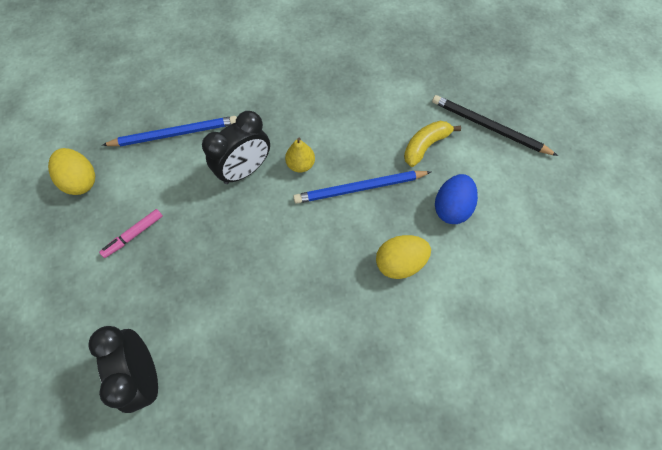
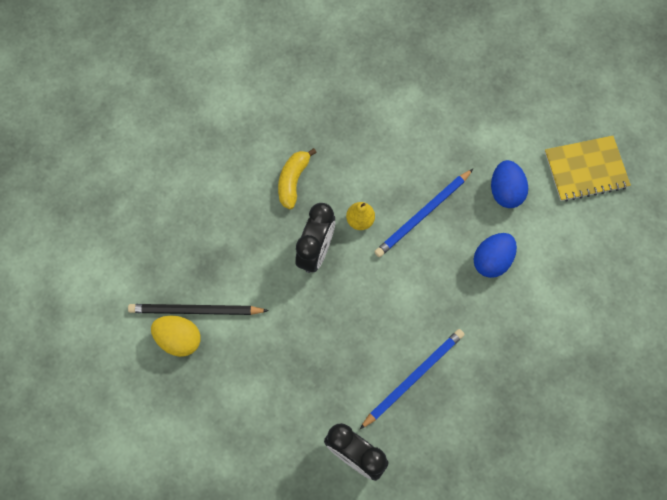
camera: 30 degrees left, 5 degrees up
pink marker [99,209,163,258] -> none
blue pencil [102,116,237,147] -> blue pencil moved to [360,329,464,429]
yellow egg [376,235,431,279] -> blue egg [473,233,517,278]
yellow banana [404,121,461,167] -> yellow banana moved to [278,148,317,209]
black pencil [432,95,558,156] -> black pencil moved to [128,304,269,315]
none -> yellow notebook [545,136,631,202]

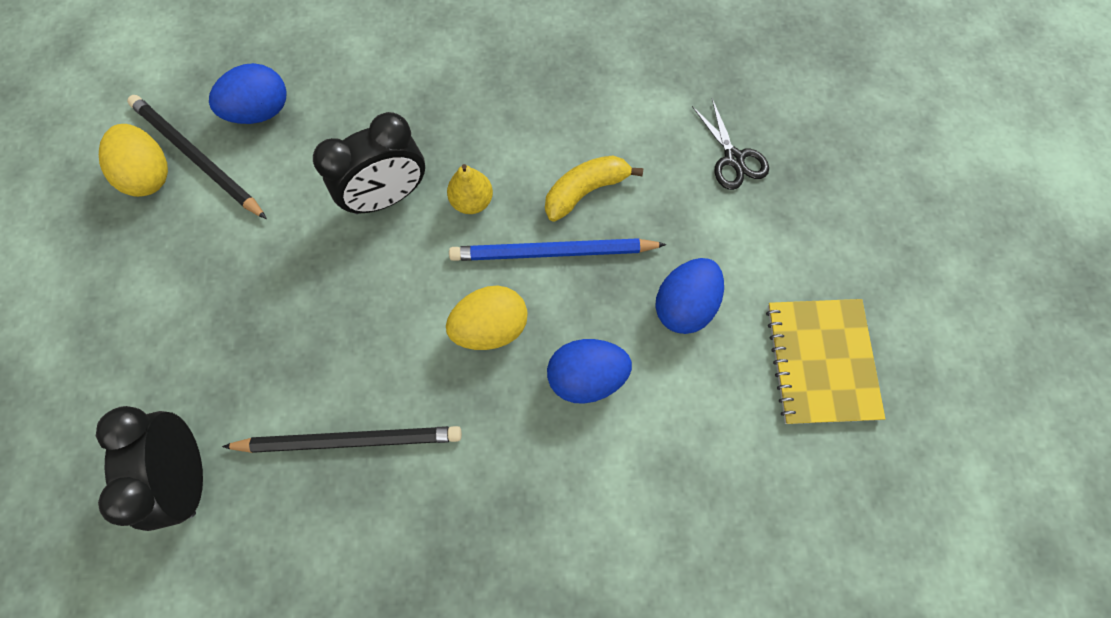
camera: 40 degrees right, 0 degrees up
yellow banana [278,148,317,209] -> yellow banana moved to [545,155,643,222]
blue pencil [360,329,464,429] -> black pencil [222,426,462,453]
yellow notebook [545,136,631,202] -> yellow notebook turned 60 degrees clockwise [766,299,885,424]
none -> blue egg [209,63,286,124]
none -> yellow egg [446,286,528,350]
none -> black scissors [692,98,769,190]

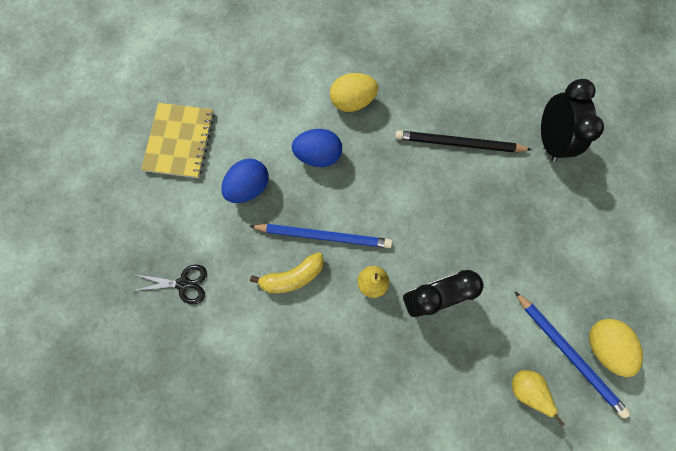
camera: 170 degrees left, 5 degrees up
black pencil [127,95,267,219] -> blue pencil [514,291,630,418]
blue egg [209,63,286,124] -> yellow pear [512,370,565,426]
yellow egg [446,286,528,350] -> yellow egg moved to [330,73,378,112]
black scissors [692,98,769,190] -> black scissors turned 105 degrees clockwise [133,265,207,304]

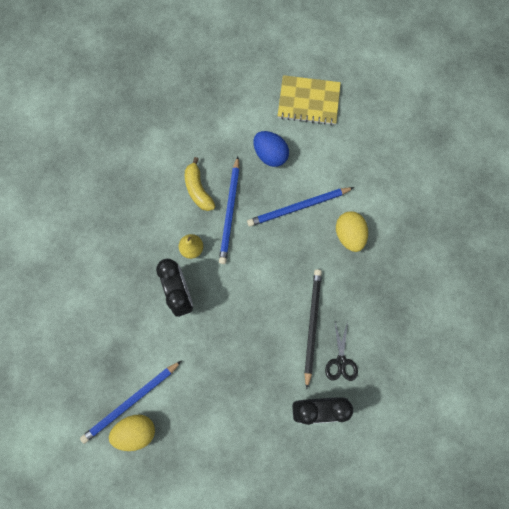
camera: 90 degrees right, 0 degrees up
black scissors [133,265,207,304] -> black scissors moved to [325,321,358,381]
blue egg [291,129,342,167] -> blue pencil [247,187,354,227]
yellow pear [512,370,565,426] -> none

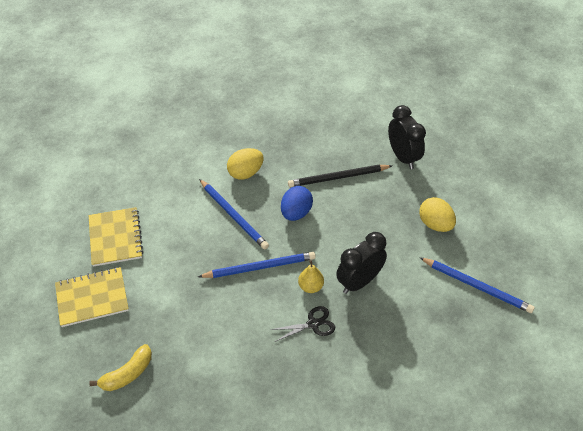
camera: 110 degrees left, 25 degrees down
yellow egg [109,415,155,451] -> yellow egg moved to [419,197,456,232]
yellow banana [185,157,215,211] -> yellow banana moved to [89,344,152,391]
blue egg [253,131,289,167] -> blue egg moved to [281,186,313,221]
black scissors [325,321,358,381] -> black scissors moved to [270,306,335,342]
none -> yellow notebook [55,267,129,327]

